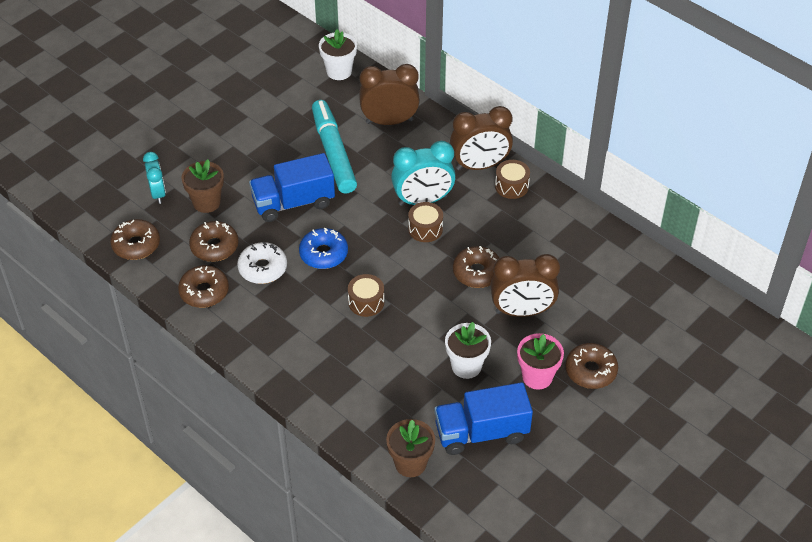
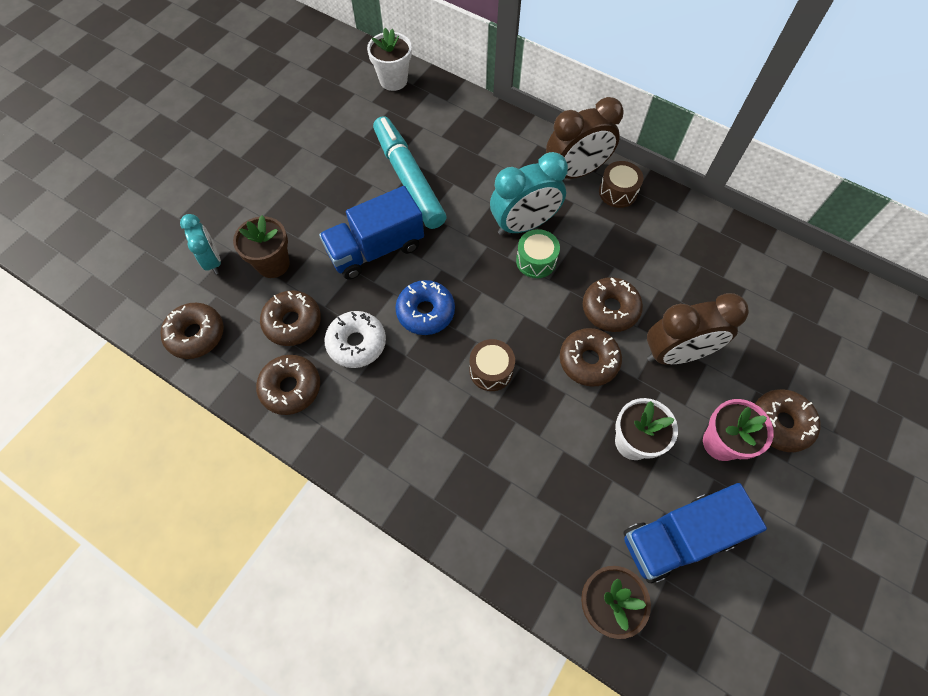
camera: 10 degrees left, 15 degrees up
brown clock [359,64,420,125] -> none
brown drum [408,202,443,242] -> green drum [516,229,560,278]
none -> brown donut [560,328,622,387]

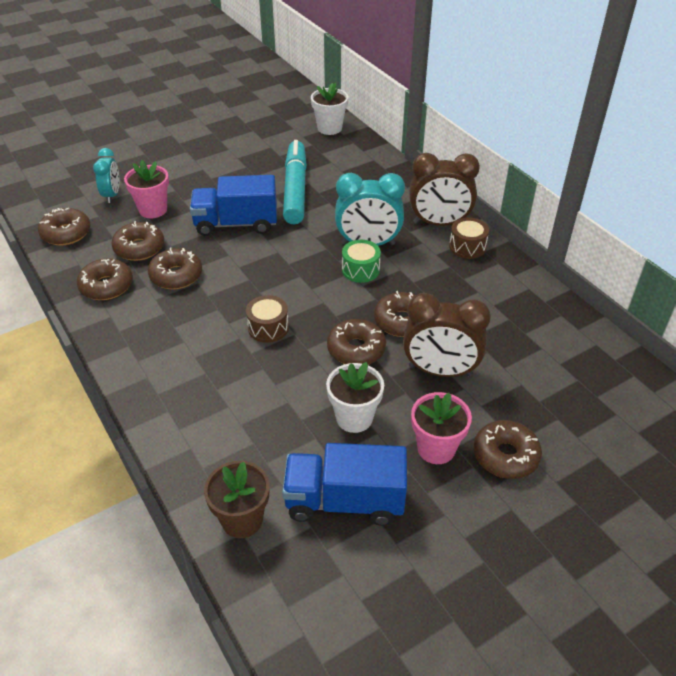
camera: 25 degrees right, 20 degrees down
brown flower pot [233,215,290,278] -> pink flower pot [124,160,169,218]
white donut [324,311,386,368] -> brown donut [148,248,202,289]
blue donut [395,280,455,335] -> none

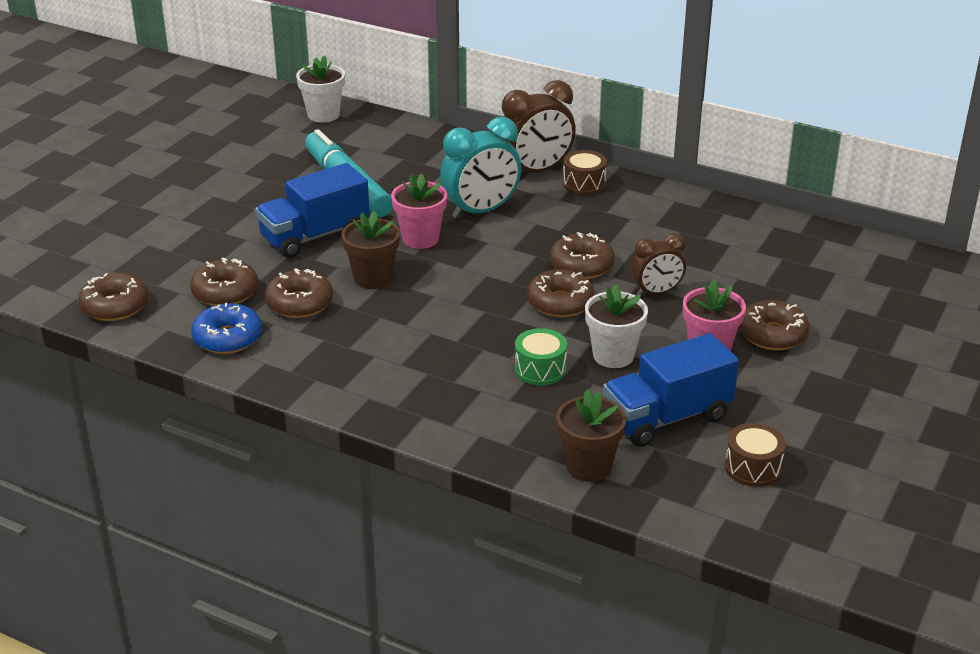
camera: 30 degrees left, 10 degrees down
brown donut [77,258,133,300] -> blue donut [191,303,262,354]
turquoise clock [93,148,120,203] -> none
pink flower pot [124,160,169,218] -> pink flower pot moved to [391,173,447,249]
brown drum [246,295,289,343] -> brown drum moved to [725,423,786,487]
green drum [342,240,381,283] -> green drum moved to [515,328,567,385]
brown clock [403,293,491,377] -> brown clock [631,233,686,295], size x0.62
none -> brown flower pot [342,211,400,289]

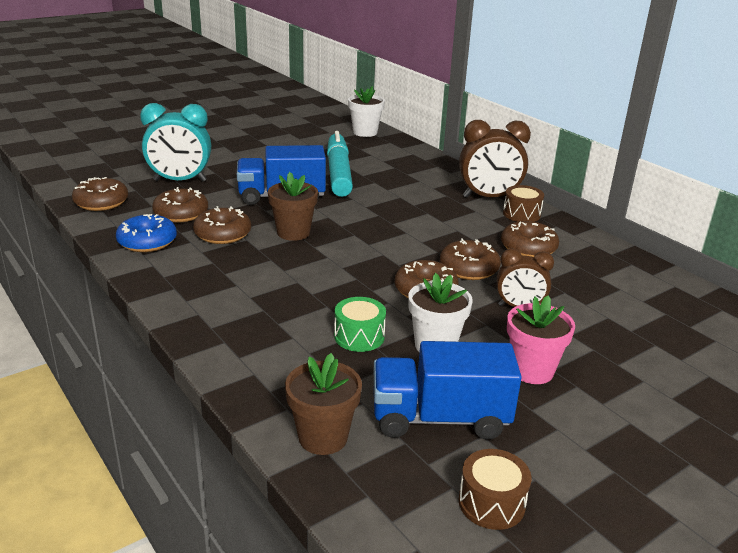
camera: 25 degrees right, 5 degrees down
pink flower pot [391,173,447,249] -> none
turquoise clock [440,117,521,219] -> turquoise clock moved to [140,103,211,181]
brown donut [739,300,810,350] -> brown donut moved to [501,221,559,258]

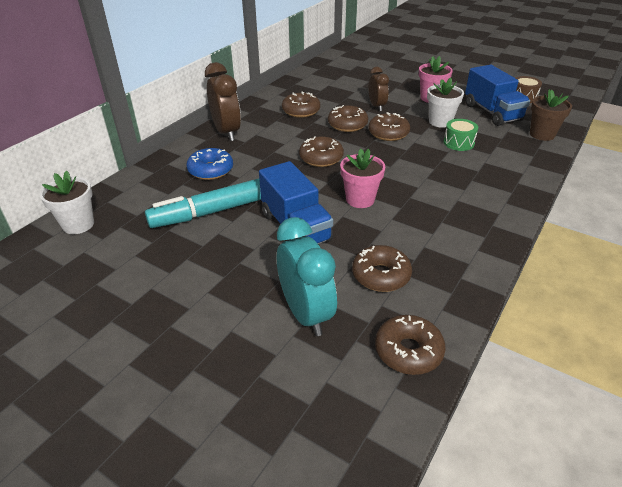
camera: 110 degrees left, 10 degrees up
blue donut [116,214,177,252] -> blue donut moved to [187,148,233,180]
brown donut [193,206,251,244] -> brown donut moved to [299,136,344,167]
brown flower pot [268,172,318,241] -> pink flower pot [340,149,385,208]
brown drum [503,185,544,222] -> none

